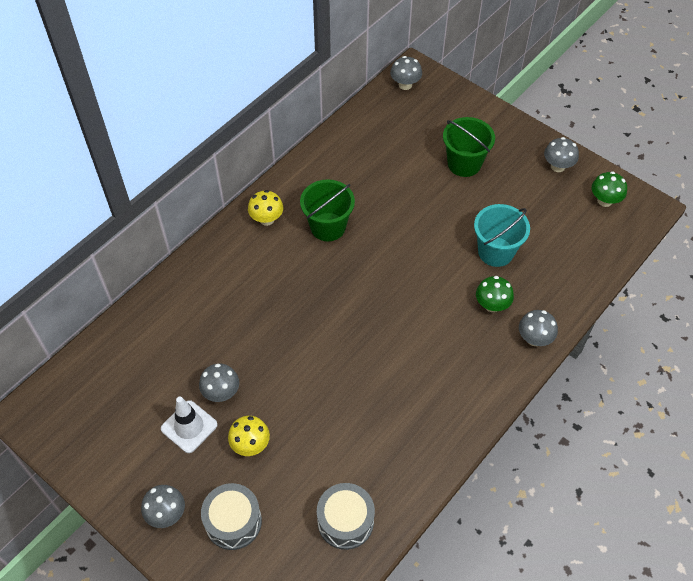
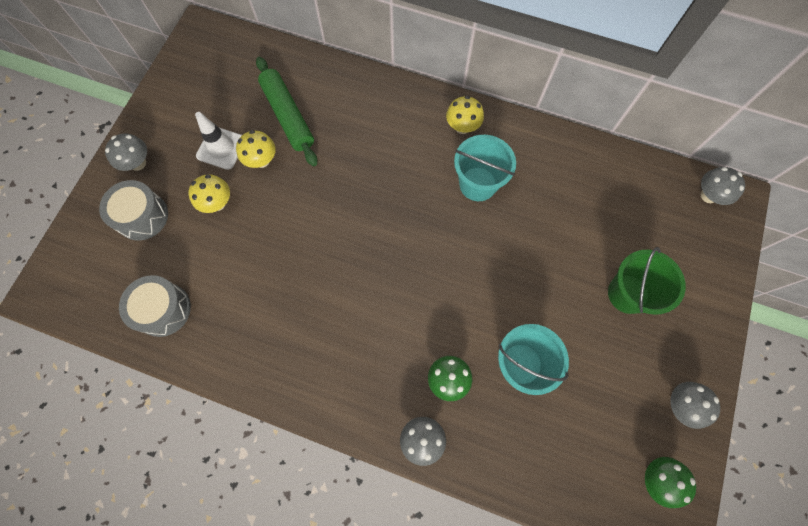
camera: 70 degrees right, 15 degrees up
grey mushroom [199,363,239,402] -> yellow mushroom [236,130,276,168]
green bucket [300,179,355,241] -> turquoise bucket [454,135,516,201]
none -> green rolling pin [256,57,317,166]

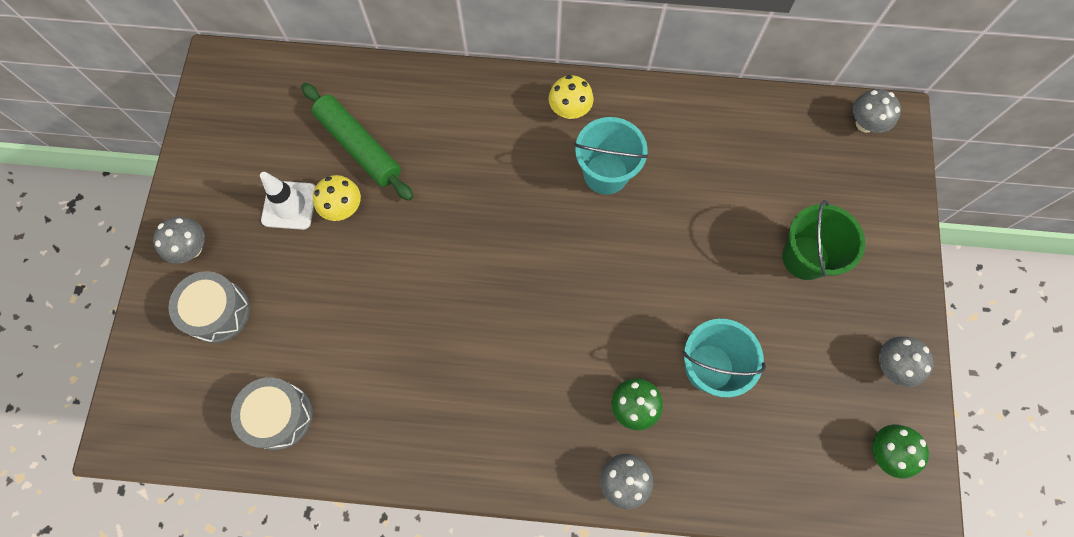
camera: 15 degrees left, 0 degrees up
yellow mushroom [188,174,230,213] -> none

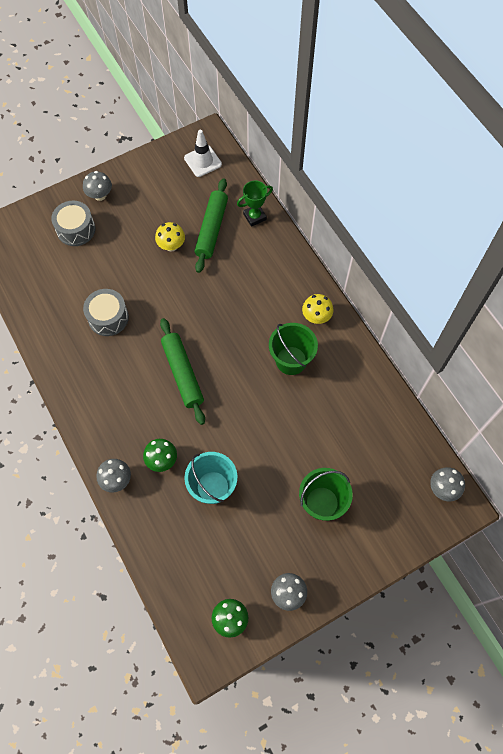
camera: 55 degrees right, 5 degrees down
grey drum [231,377,313,450] -> grey drum moved to [83,289,129,336]
white traffic cone [260,172,316,230] -> white traffic cone moved to [184,130,222,177]
turquoise bucket [574,117,648,195] -> green bucket [269,323,318,375]
none -> green rolling pin [160,318,205,425]
none -> green trophy [237,180,273,227]

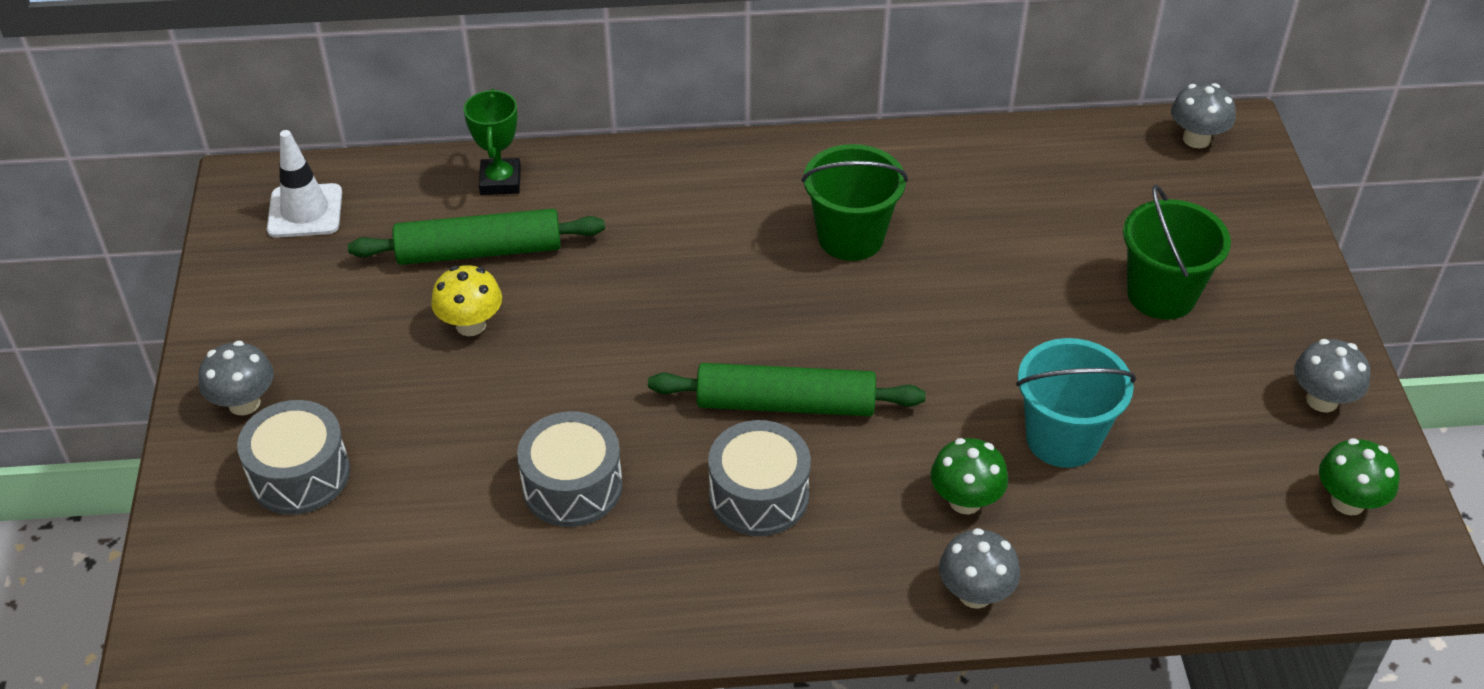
camera: 65 degrees left, 20 degrees down
green rolling pin [195,178,228,273] -> green rolling pin turned 45 degrees counterclockwise [348,209,605,265]
yellow mushroom [302,294,333,324] -> none
none -> grey drum [708,420,811,536]

